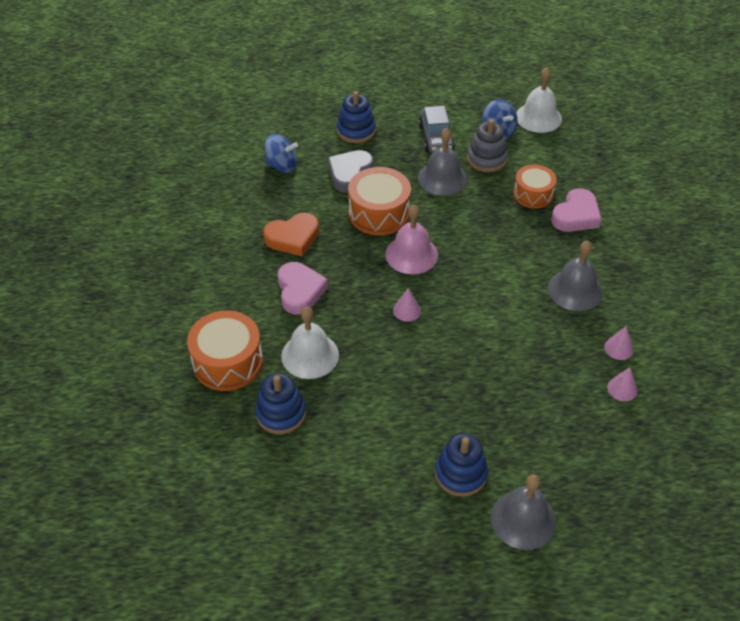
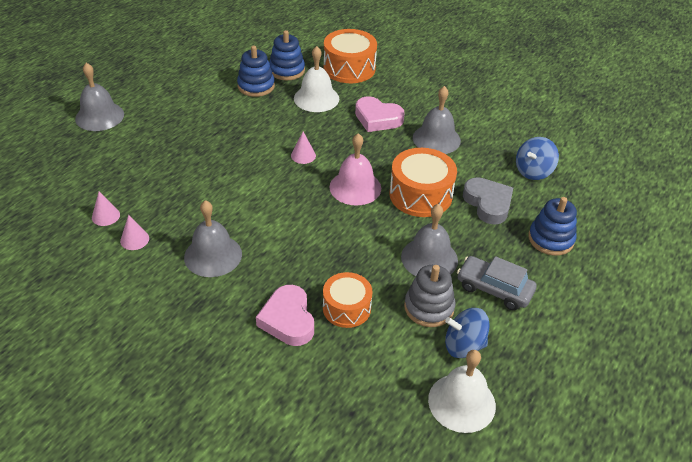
camera: 125 degrees right, 5 degrees down
orange heart [263,213,319,256] -> grey bell [413,86,461,154]
blue stacking toy [435,433,488,497] -> blue stacking toy moved to [237,46,275,97]

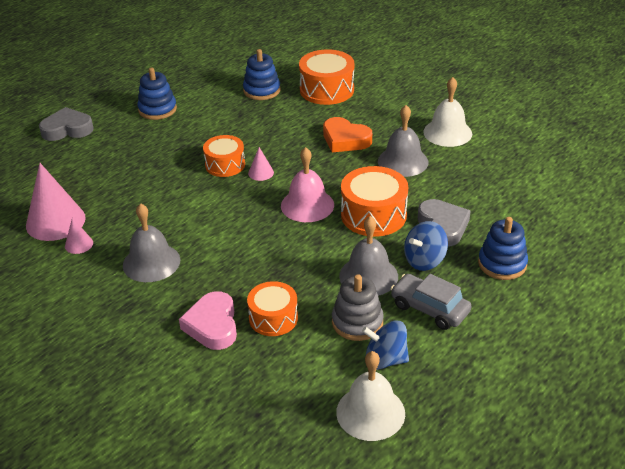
camera: 10 degrees right, 5 degrees down
grey bell [75,63,124,131] -> grey heart [39,107,94,141]
pink cone [92,191,120,226] -> pink cone [26,163,86,241], size x2.15
blue stacking toy [237,46,275,97] -> blue stacking toy moved to [137,68,177,120]
white bell [294,46,339,112] -> white bell moved to [423,77,472,147]
pink heart [355,96,405,132] -> orange heart [323,117,372,152]
blue spinning top [516,137,559,180] -> blue spinning top moved to [404,221,448,271]
none -> orange drum [203,135,245,177]

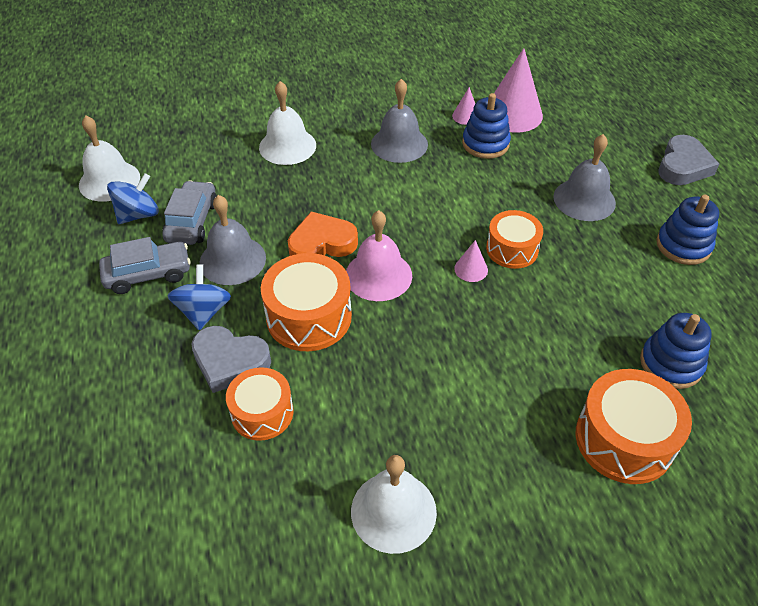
camera: 125 degrees right, 10 degrees up
pink heart [179,291,237,350] -> white bell [259,81,316,165]
orange drum [247,281,298,336] -> orange drum moved to [226,367,294,441]
orange heart [323,117,372,152] -> orange heart moved to [288,211,358,257]
grey stacking toy [332,274,384,341] -> grey car [162,180,217,245]
grey bell [378,105,428,177] -> grey bell moved to [553,134,616,221]
blue stacking toy [478,217,528,280] -> blue stacking toy moved to [462,93,511,159]

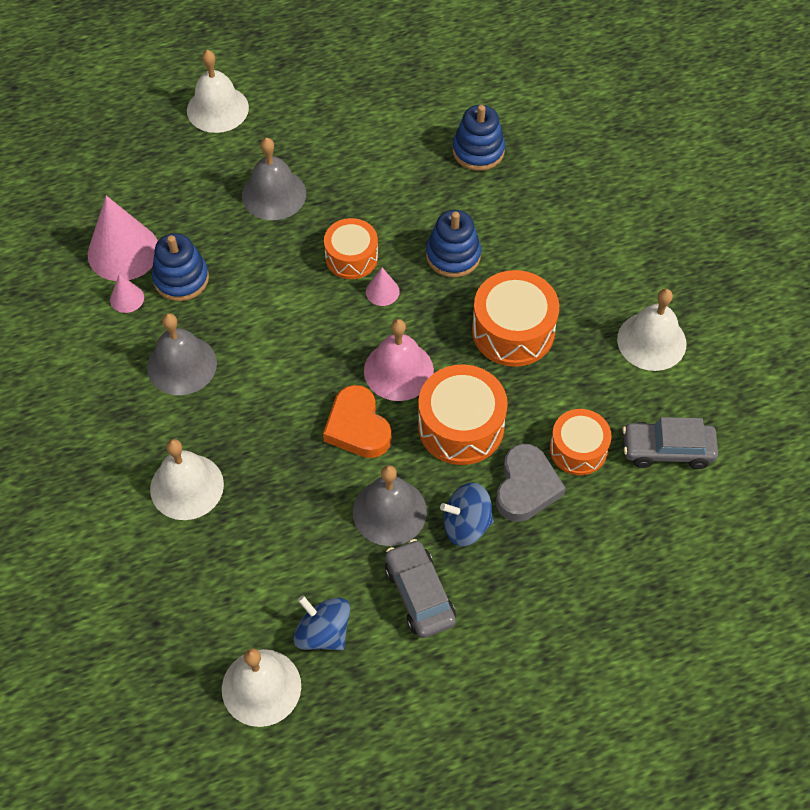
camera: 95 degrees left, 10 degrees up
grey car [162,180,217,245] -> grey car moved to [622,417,718,469]
orange drum [576,369,692,484] -> orange drum moved to [472,270,559,367]
blue stacking toy [656,195,719,265] -> blue stacking toy moved to [426,210,481,278]
grey heart [658,135,719,185] -> white bell [187,50,249,133]

